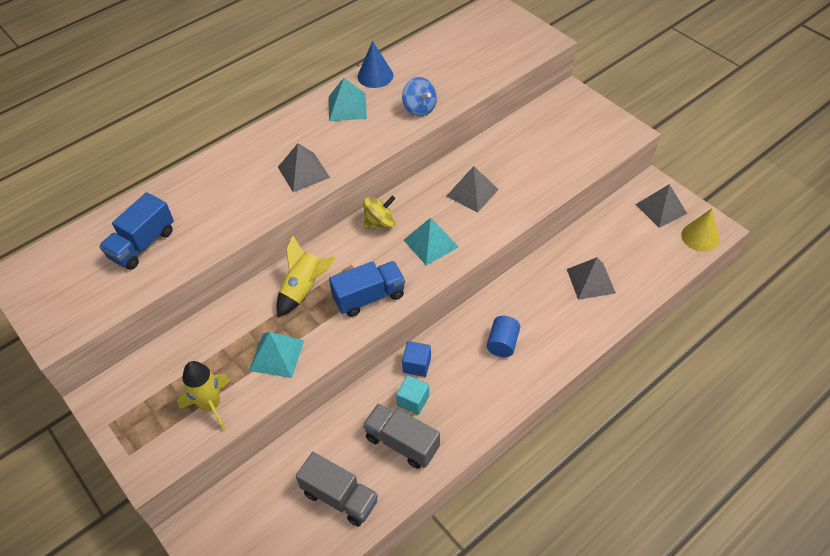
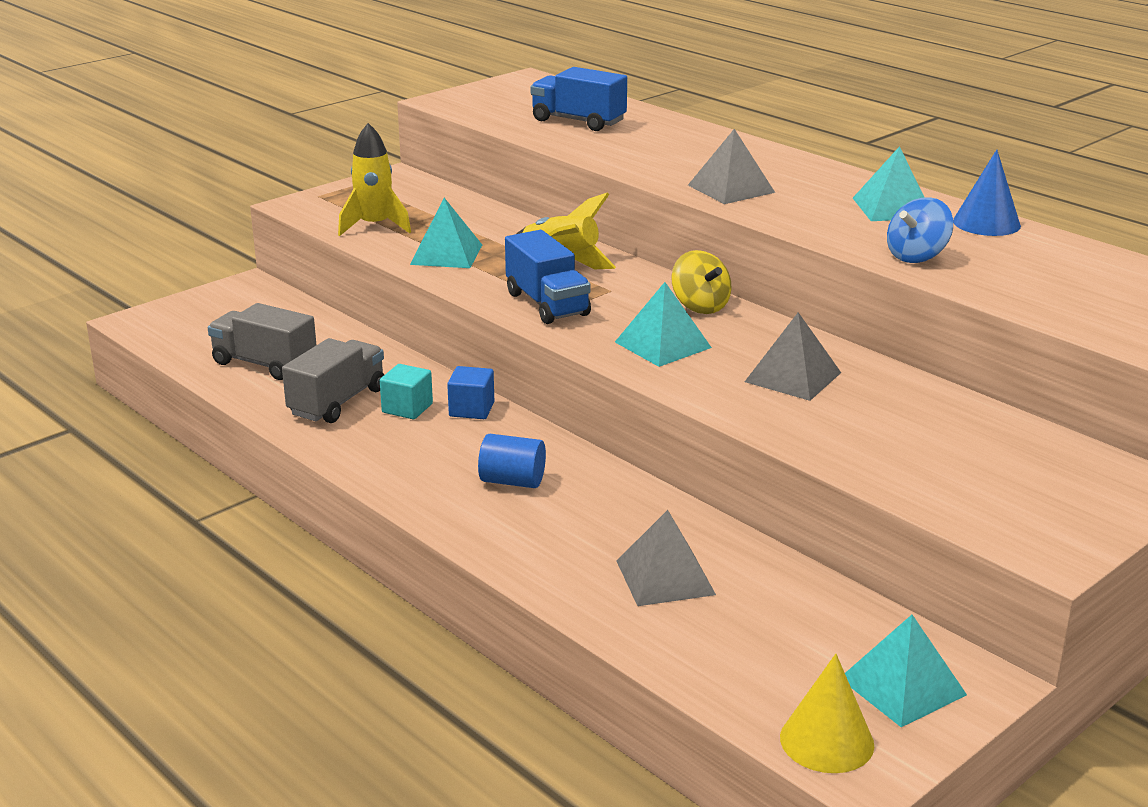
camera: 85 degrees right, 25 degrees down
grey truck [296,452,378,526] -> grey truck turned 90 degrees clockwise [208,303,316,380]
grey pyramid [635,184,687,228] -> turquoise pyramid [845,615,967,727]

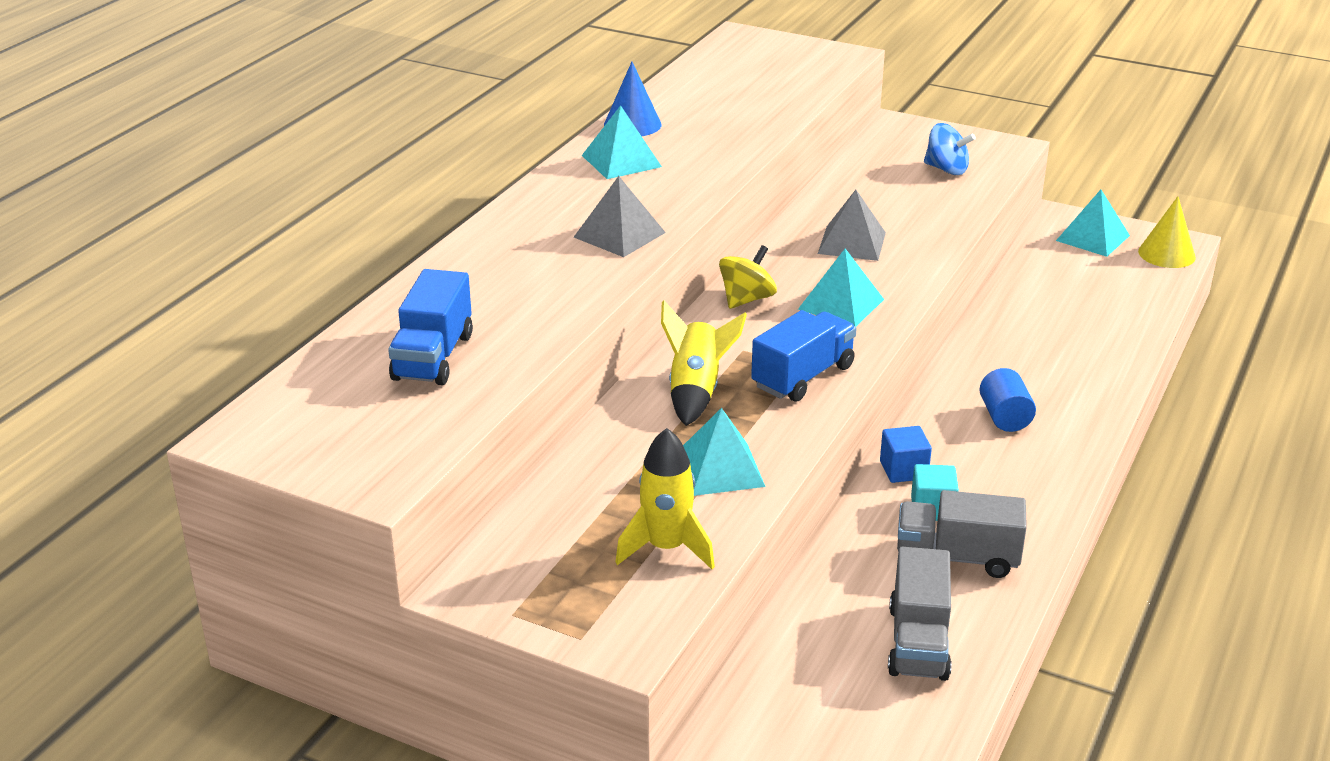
camera: 110 degrees left, 5 degrees up
grey pyramid [617,510,716,606] -> none
blue spinning top [887,197,953,263] -> blue spinning top moved to [924,123,976,175]

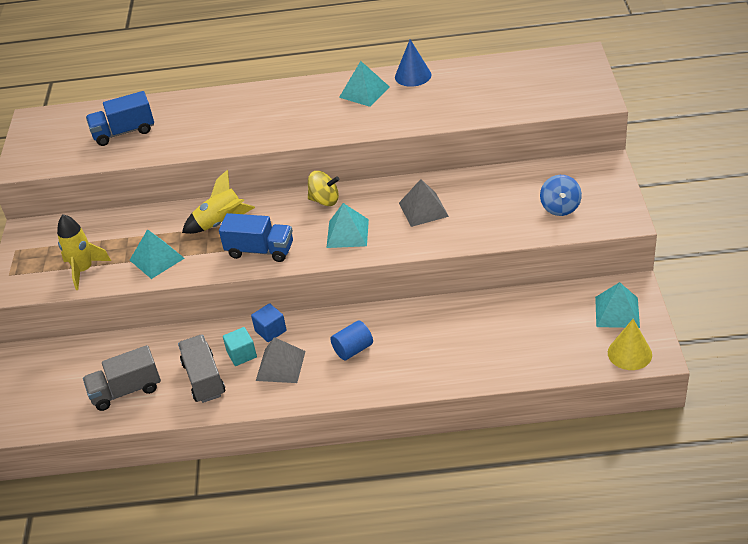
camera: 65 degrees right, 10 degrees up
grey pyramid [574,176,666,257] -> grey pyramid moved to [256,337,306,383]

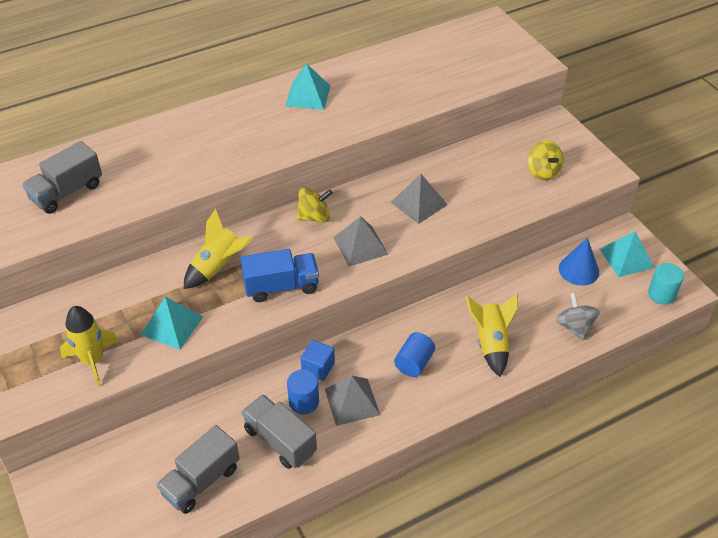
camera: 30 degrees left, 5 degrees up
blue truck [86,91,154,146] -> grey truck [22,141,102,214]
turquoise cube [223,327,257,366] -> blue cylinder [287,369,319,414]
turquoise pyramid [326,203,369,248] -> grey pyramid [333,216,388,266]
blue cone [395,39,431,87] -> blue cone moved to [559,238,599,286]
blue spinning top [540,175,582,216] -> yellow spinning top [527,140,564,181]
yellow cone [608,319,652,370] -> turquoise cylinder [648,263,684,305]
none -> yellow rocket [466,293,518,377]
none -> grey spinning top [556,292,600,340]

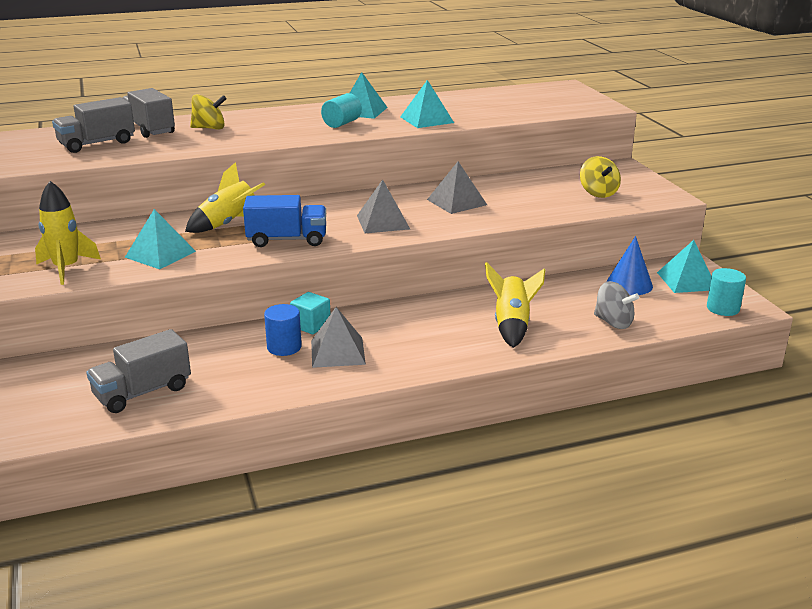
camera: 10 degrees right, 20 degrees down
grey truck [242,394,317,469] -> grey truck moved to [123,88,175,138]
yellow spinning top [296,187,333,223] -> yellow spinning top moved to [190,94,227,129]
blue cube [301,340,335,381] -> turquoise cube [290,292,330,334]
blue cylinder [394,332,435,377] -> none
grey spinning top [556,292,600,340] -> grey spinning top turned 135 degrees clockwise [594,281,639,329]
none -> turquoise cylinder [321,93,362,128]
none -> turquoise pyramid [400,80,454,128]

